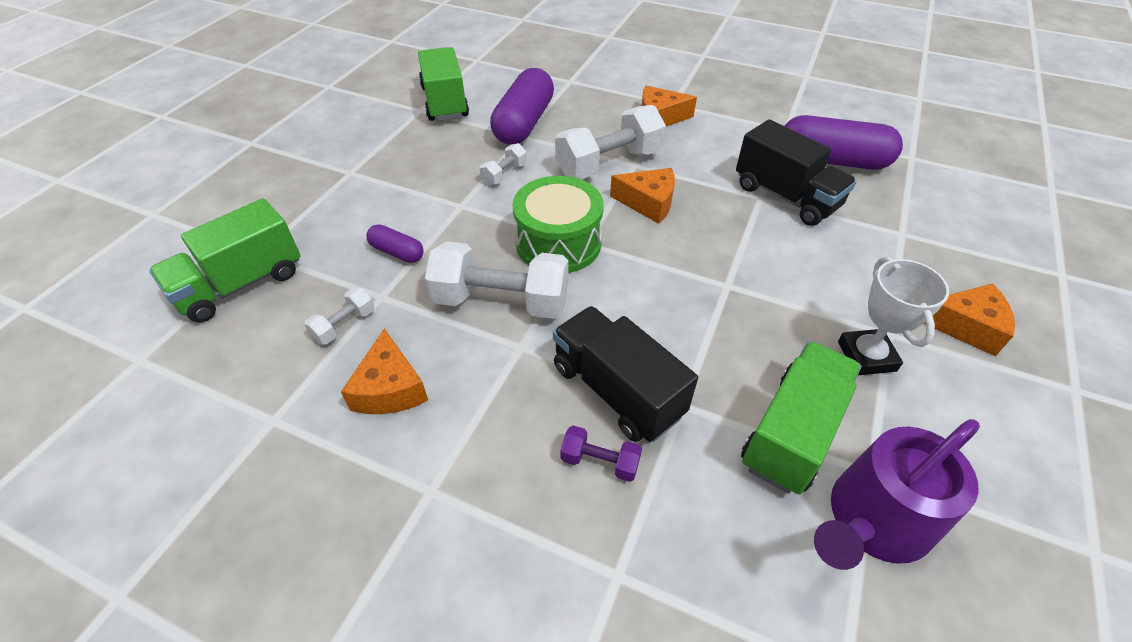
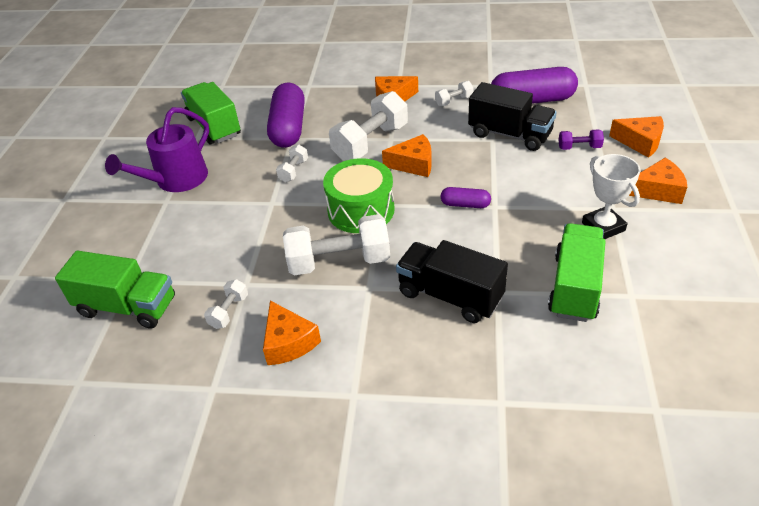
camera: 15 degrees left, 5 degrees down
green truck [149,198,301,323] -> green truck turned 105 degrees counterclockwise [55,251,175,329]
purple capsule [366,224,424,263] -> purple capsule moved to [441,187,491,208]
purple dumbbell [560,425,642,482] -> purple dumbbell moved to [558,129,604,150]
purple watering can [814,419,980,570] -> purple watering can moved to [105,107,209,192]
none -> white dumbbell [435,81,474,106]
none -> orange cheese [609,116,664,158]

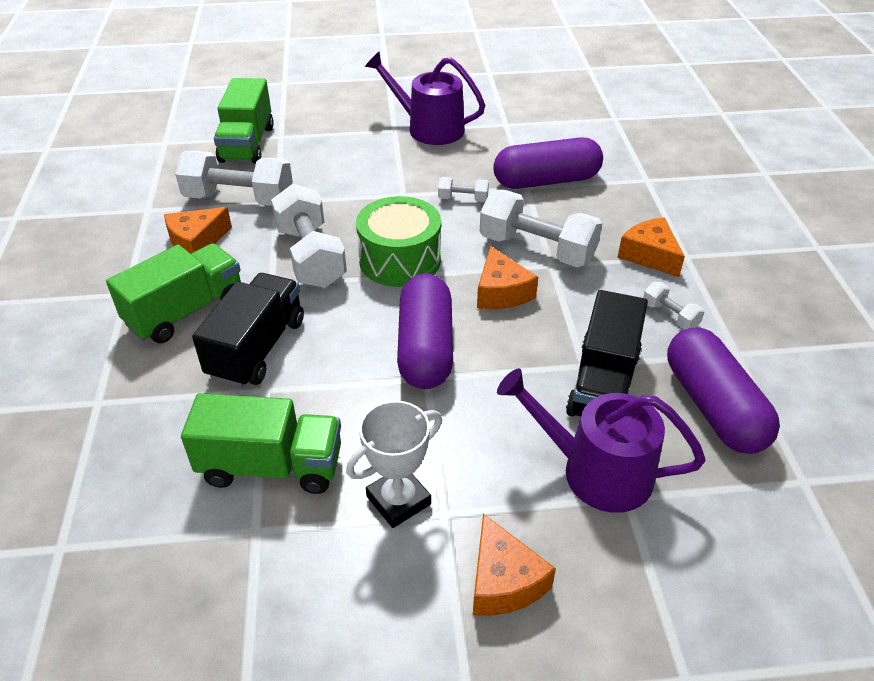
camera: 75 degrees right, 0 degrees up
green truck [181,82,241,144] -> green truck moved to [106,244,241,343]
white dumbbell [204,279,248,329] -> white dumbbell [175,151,293,206], size x2.12
purple capsule [441,187,491,208] -> purple capsule [397,274,453,389], size x2.05
purple dumbbell [558,129,604,150] -> purple watering can [497,368,706,513]
orange cheese [609,116,664,158] -> none

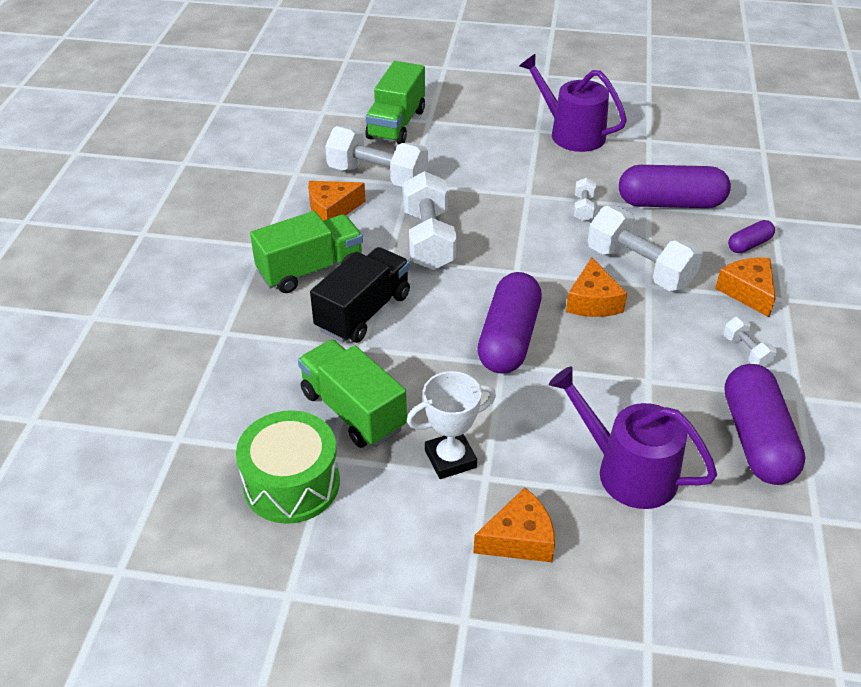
camera: 15 degrees right, 0 degrees up
green truck [181,393,341,494] -> green truck turned 150 degrees counterclockwise [298,339,407,448]
green drum [356,196,441,287] -> green drum moved to [236,410,340,524]
white dumbbell [438,177,489,202] -> white dumbbell turned 75 degrees clockwise [574,178,596,221]
orange cheese [473,514,556,616] -> orange cheese turned 105 degrees counterclockwise [473,488,555,562]
black truck [566,290,648,417] -> none
none -> purple capsule [728,220,775,253]

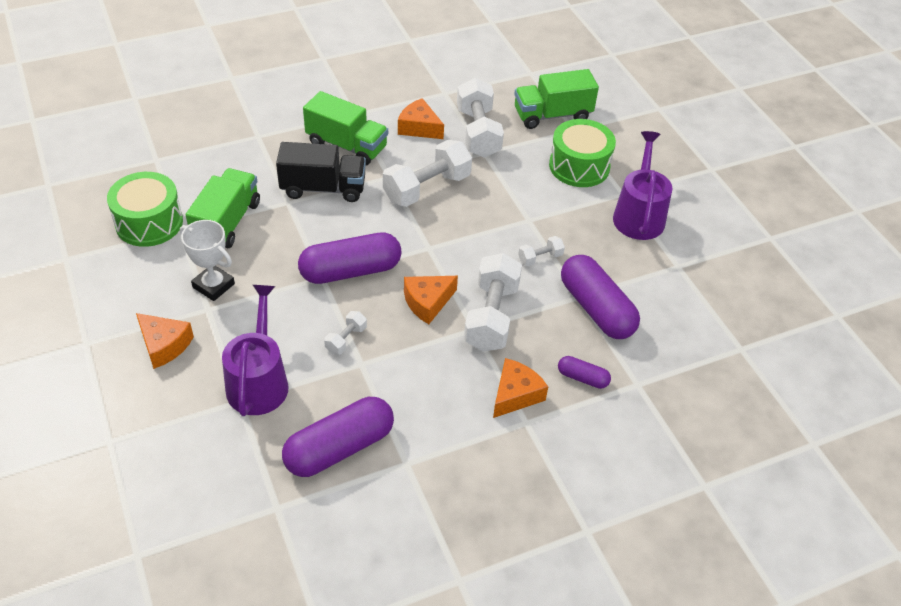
camera: 55 degrees right, 5 degrees up
white dumbbell [724,317,777,368] -> white dumbbell moved to [324,311,367,355]
none -> green drum [549,119,616,187]

